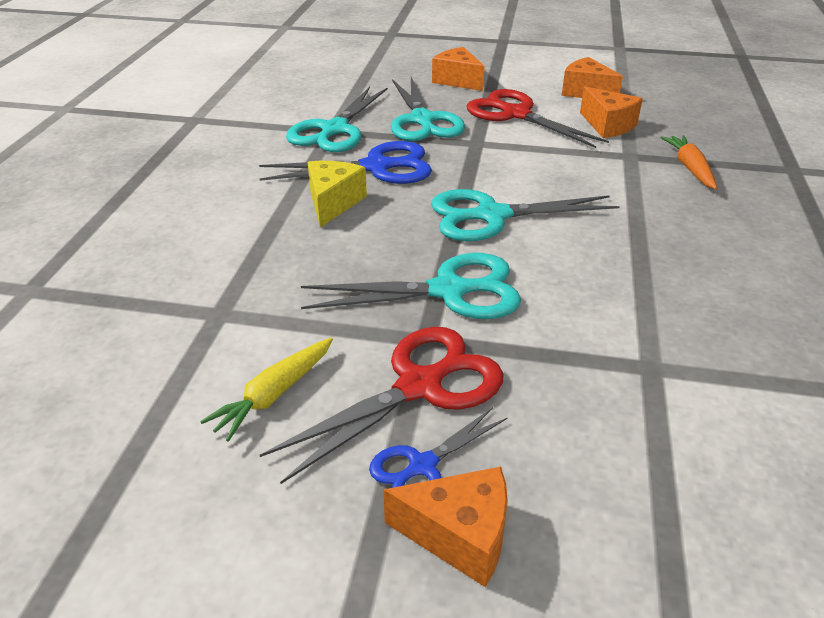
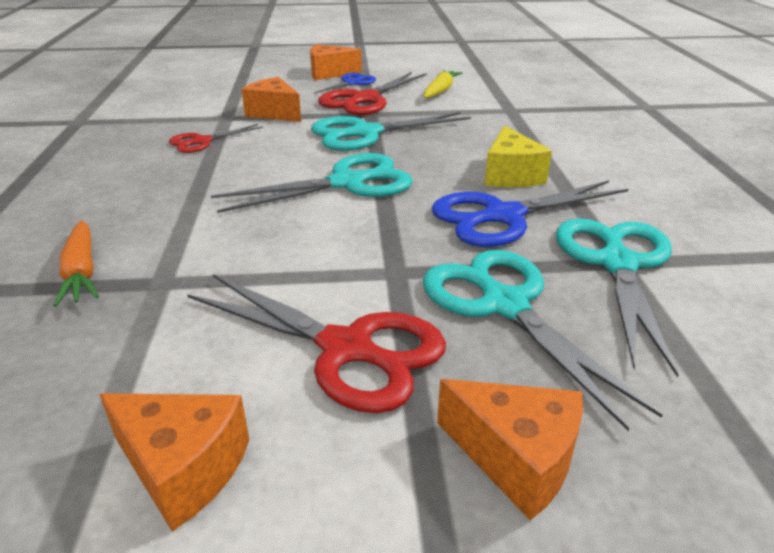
camera: 165 degrees right, 5 degrees down
orange cheese [580,86,643,138] -> orange cheese moved to [241,77,301,122]
none -> red scissors [169,124,263,153]

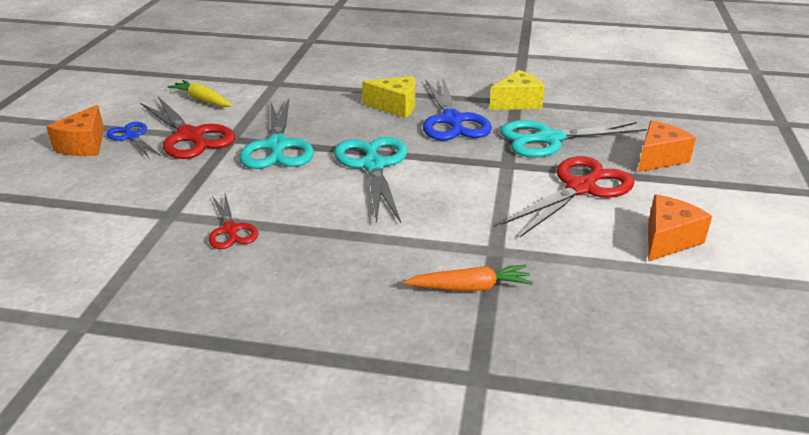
camera: 75 degrees left, 0 degrees up
orange cheese [241,77,301,122] -> none
turquoise scissors [556,218,679,377] -> yellow cheese [489,70,545,110]

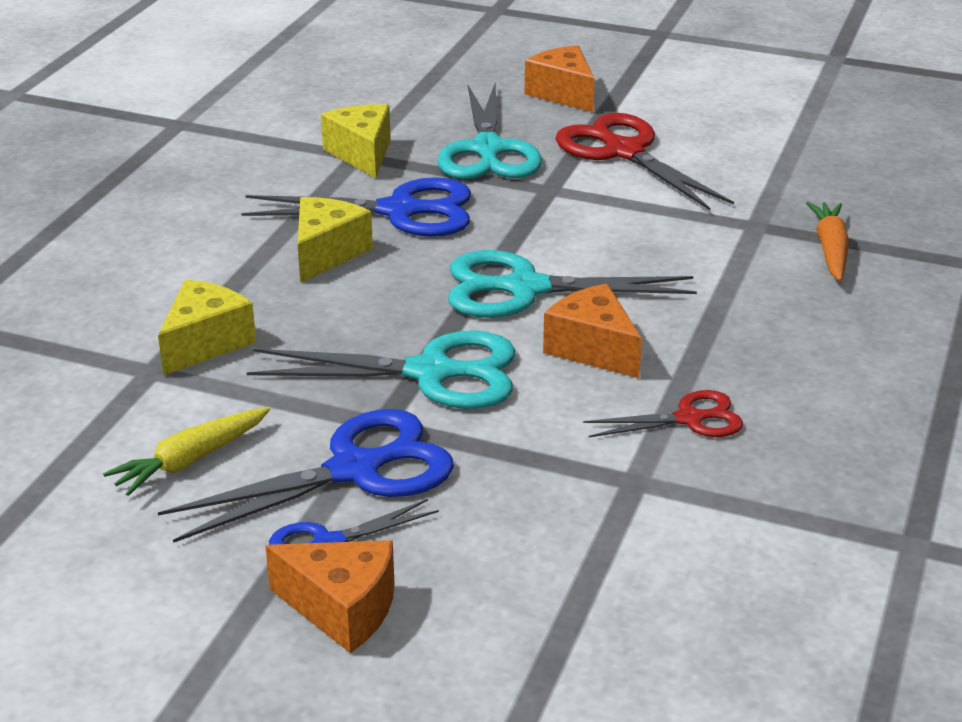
camera: 80 degrees left, 0 degrees up
red scissors [140,97,236,159] -> blue scissors [158,409,454,543]
orange cheese [648,195,712,262] -> orange cheese moved to [543,284,642,378]
none -> yellow cheese [158,280,256,376]

